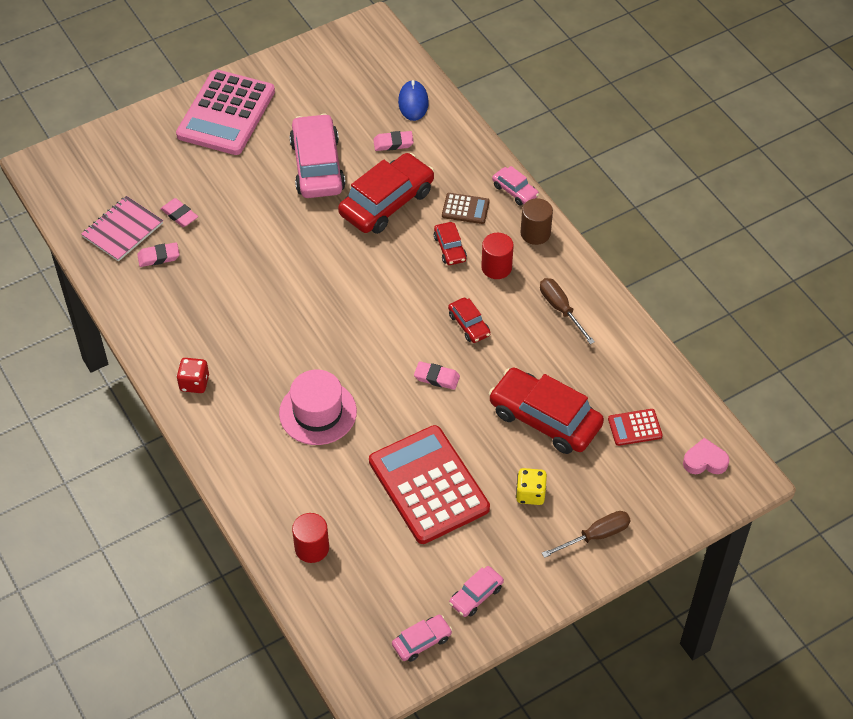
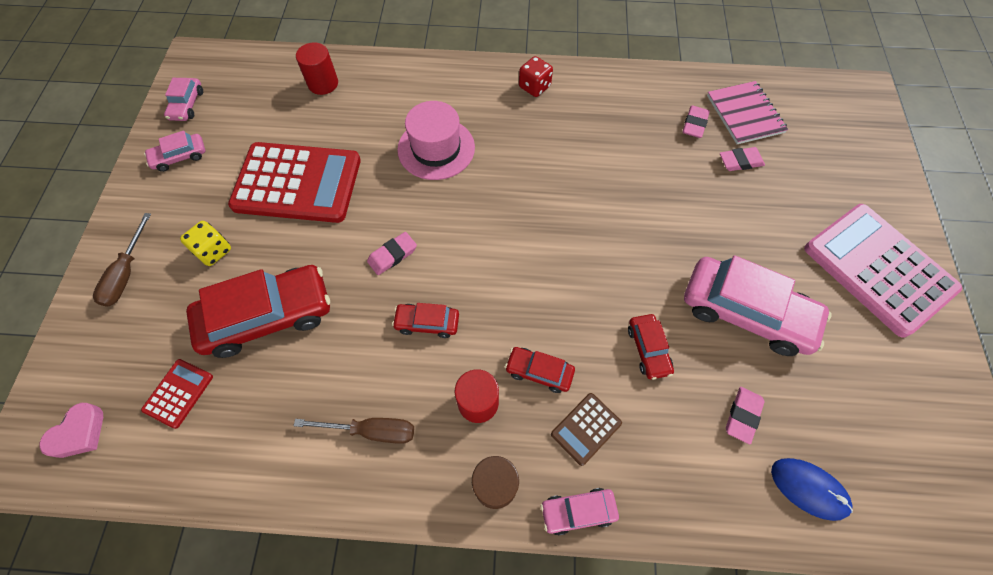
camera: 125 degrees right, 10 degrees up
red car [338,153,434,234] -> red car [628,314,674,380], size x0.48
pink car [449,566,504,617] -> pink car turned 105 degrees counterclockwise [144,131,205,172]

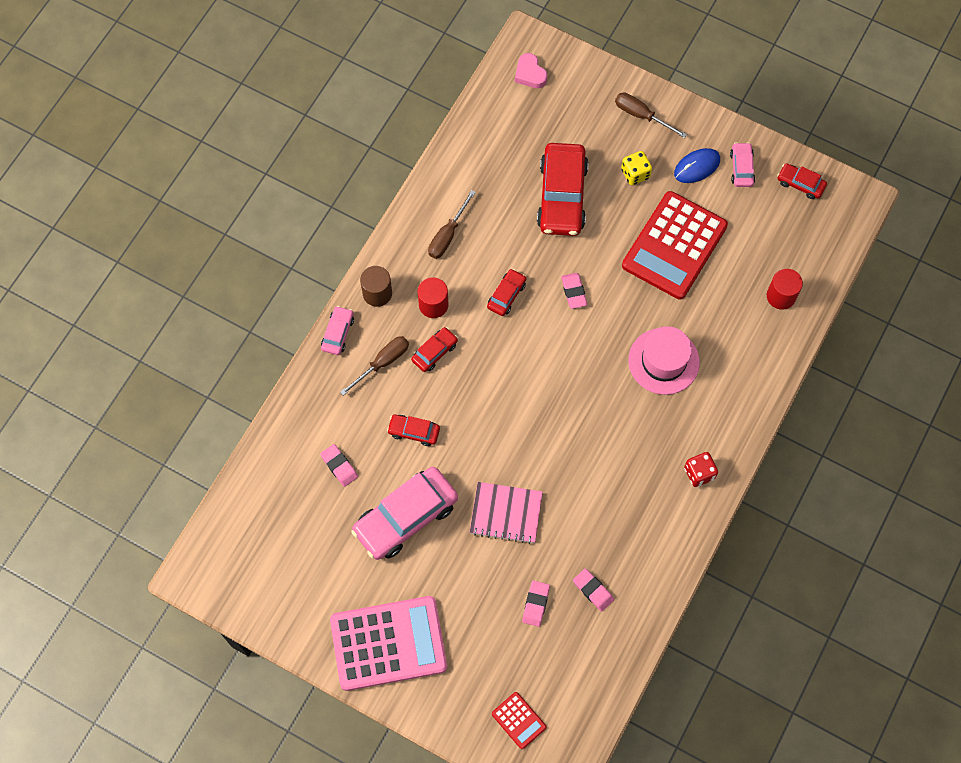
camera: 115 degrees right, 5 degrees up
red calculator [141,359,213,429] -> red calculator moved to [492,692,547,749]
pink car [164,78,203,121] -> red car [777,163,827,199]
brown calculator [551,393,622,466] -> brown screwdriver [340,336,409,396]
pink notebook [707,81,788,144] -> pink notebook moved to [469,482,543,544]
blue mouse [771,458,853,521] -> blue mouse moved to [674,148,720,183]

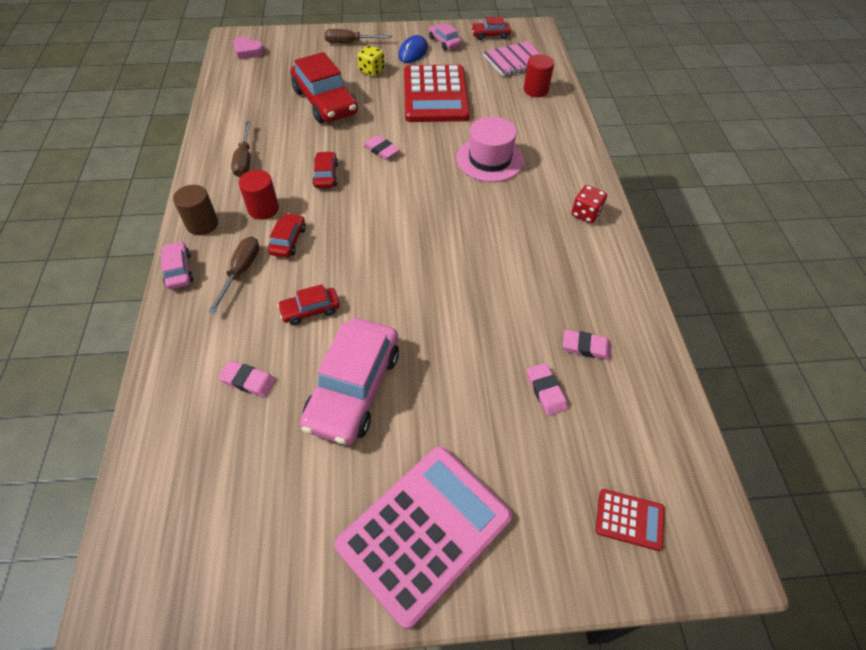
camera: 35 degrees left, 15 degrees down
pink notebook [469,482,543,544] -> pink notebook moved to [483,41,540,76]

